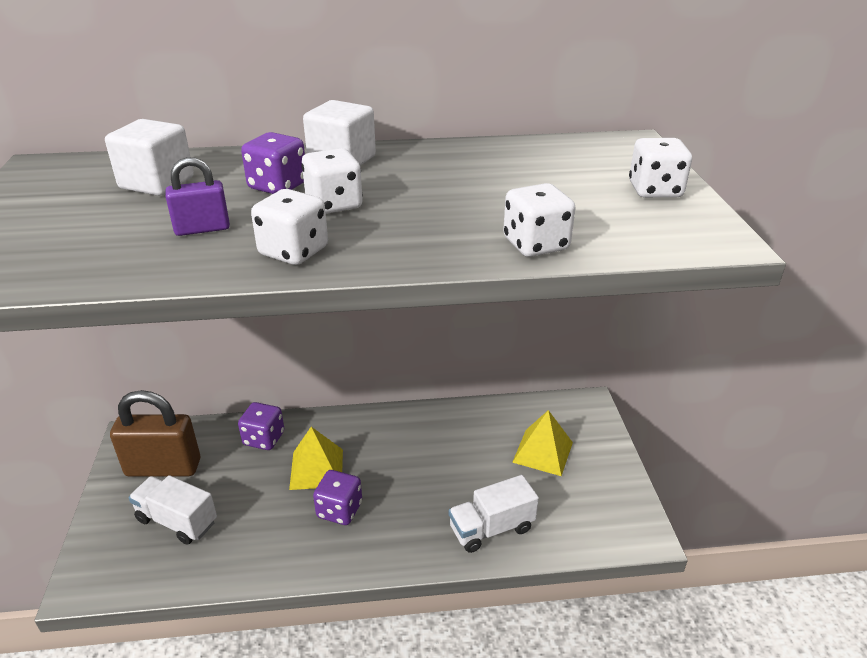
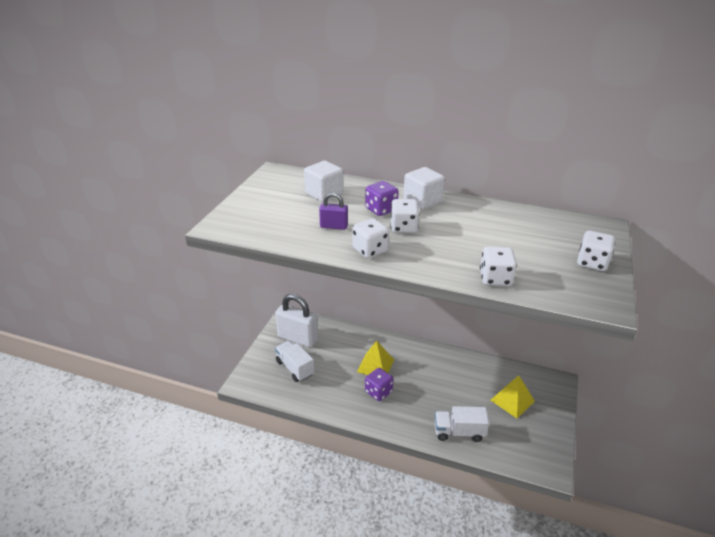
camera: 25 degrees right, 0 degrees up
brown padlock [110,390,200,477] -> white padlock [276,294,318,347]
purple dice [238,402,284,450] -> none

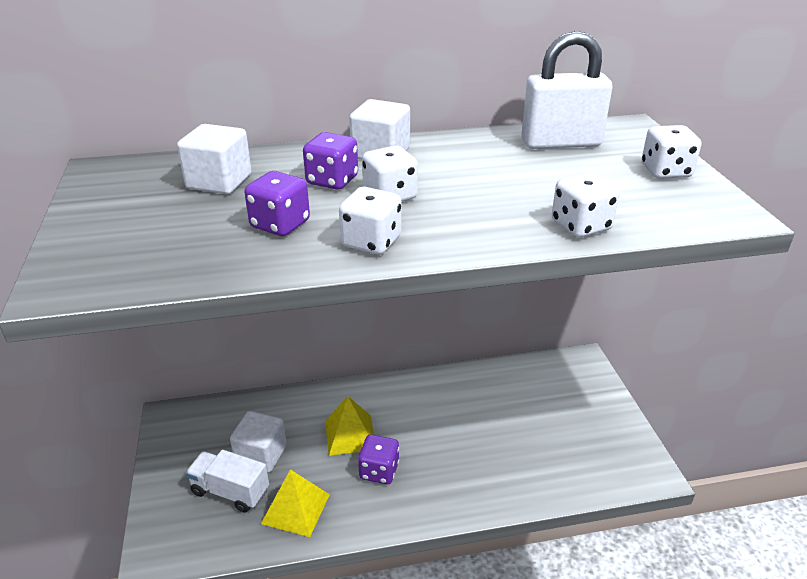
camera: 30 degrees left, 0 degrees up
white padlock [276,294,318,347] -> white padlock moved to [521,31,612,149]
purple padlock [319,192,348,230] -> purple dice [244,171,310,236]
white truck [435,406,489,442] -> none
yellow pyramid [491,375,535,418] -> yellow pyramid moved to [261,469,330,537]
none -> white cube [230,411,287,473]

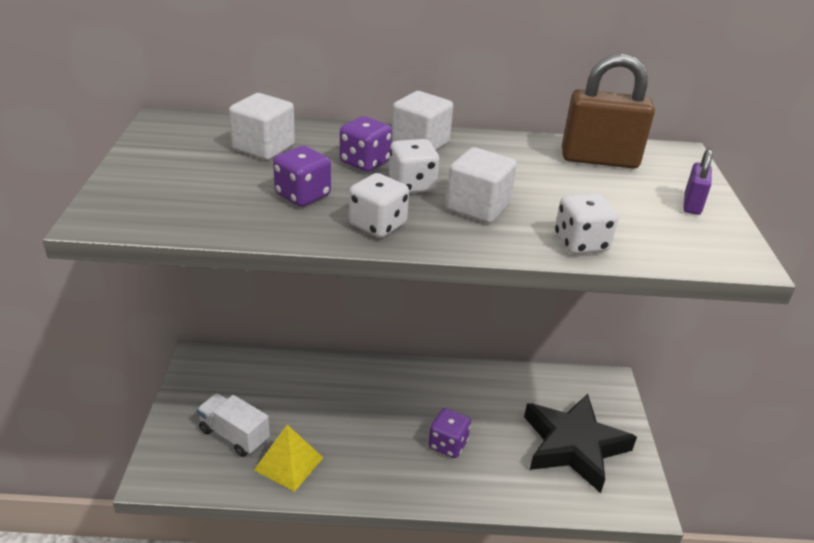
camera: 10 degrees right, 0 degrees up
white cube [230,411,287,473] -> white cube moved to [446,147,517,223]
yellow pyramid [325,396,374,456] -> none
purple dice [358,434,399,484] -> purple dice moved to [428,408,471,458]
white padlock [521,31,612,149] -> brown padlock [562,54,655,168]
white dice [642,125,701,179] -> purple padlock [683,149,713,215]
none -> black star [524,394,637,493]

